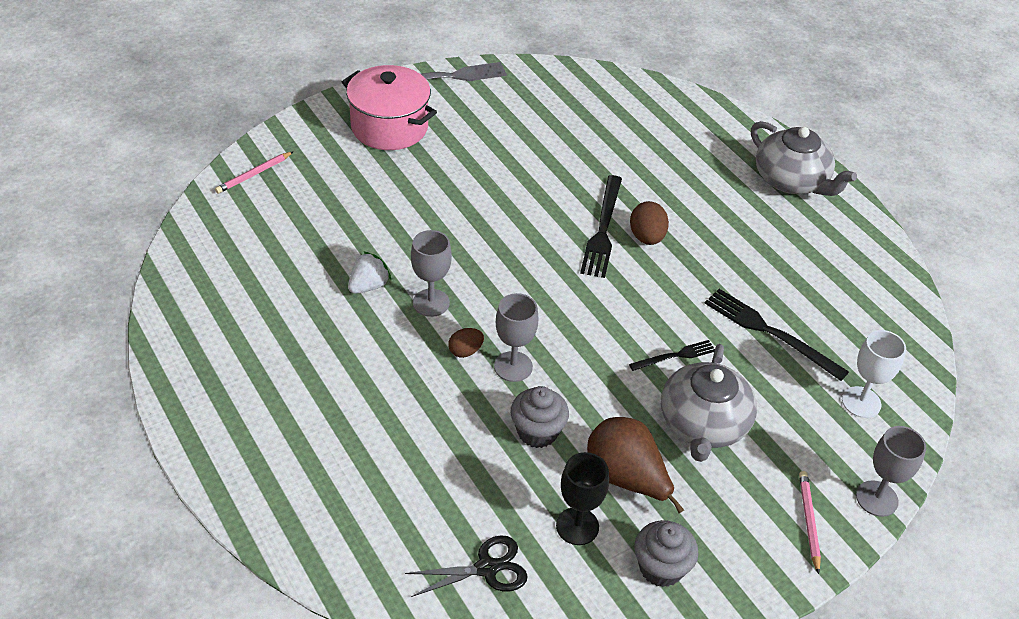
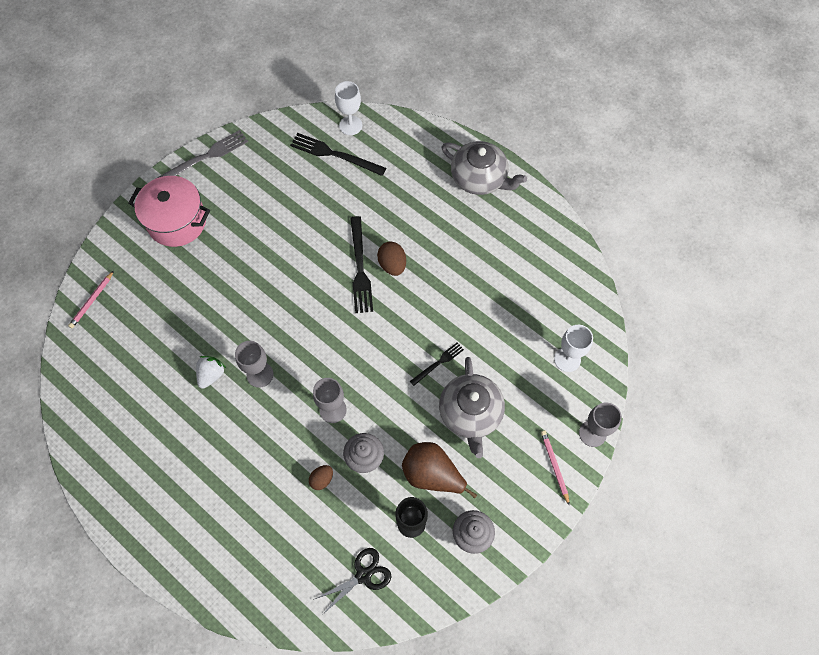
camera: 15 degrees left, 20 degrees up
brown egg [448,328,484,358] -> brown egg moved to [309,465,333,490]
black fork [705,289,849,381] -> black fork moved to [290,133,386,176]
none -> white goblet [335,81,362,135]

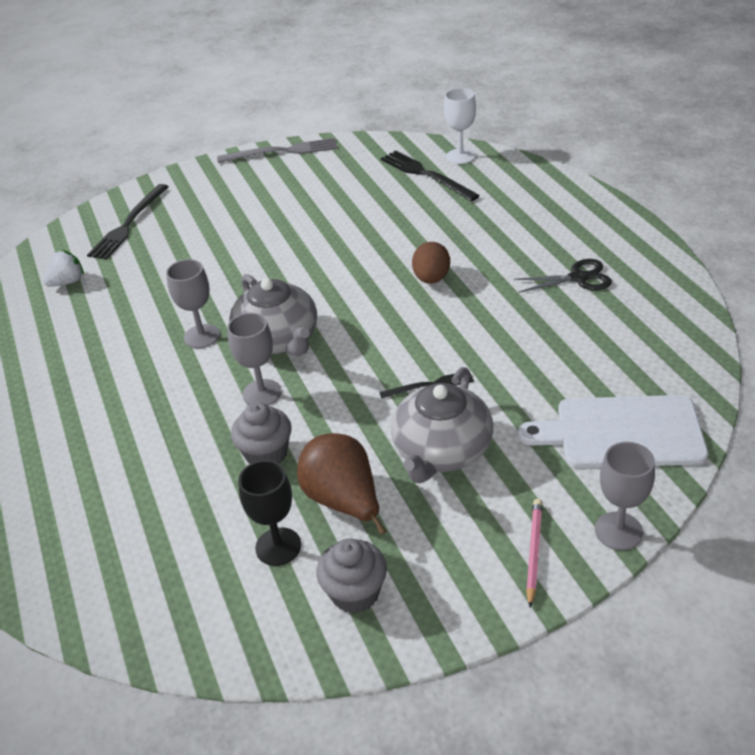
camera: 30 degrees right, 25 degrees down
pink pencil [68,271,114,328] -> none
pink pot [128,176,210,247] -> none
white strawberry [196,356,226,389] -> white strawberry moved to [43,250,84,287]
brown egg [309,465,333,490] -> none
black scissors [313,548,391,614] -> black scissors moved to [513,259,612,293]
black fork [350,216,373,313] -> black fork moved to [87,184,168,260]
grey teapot [442,141,527,195] -> grey teapot moved to [229,274,317,356]
white goblet [554,325,593,372] -> white cutting board [518,395,708,468]

